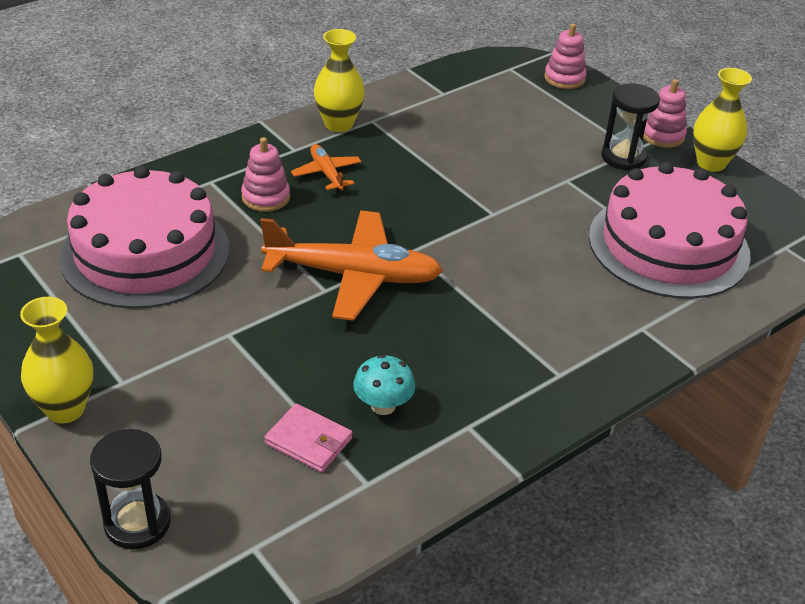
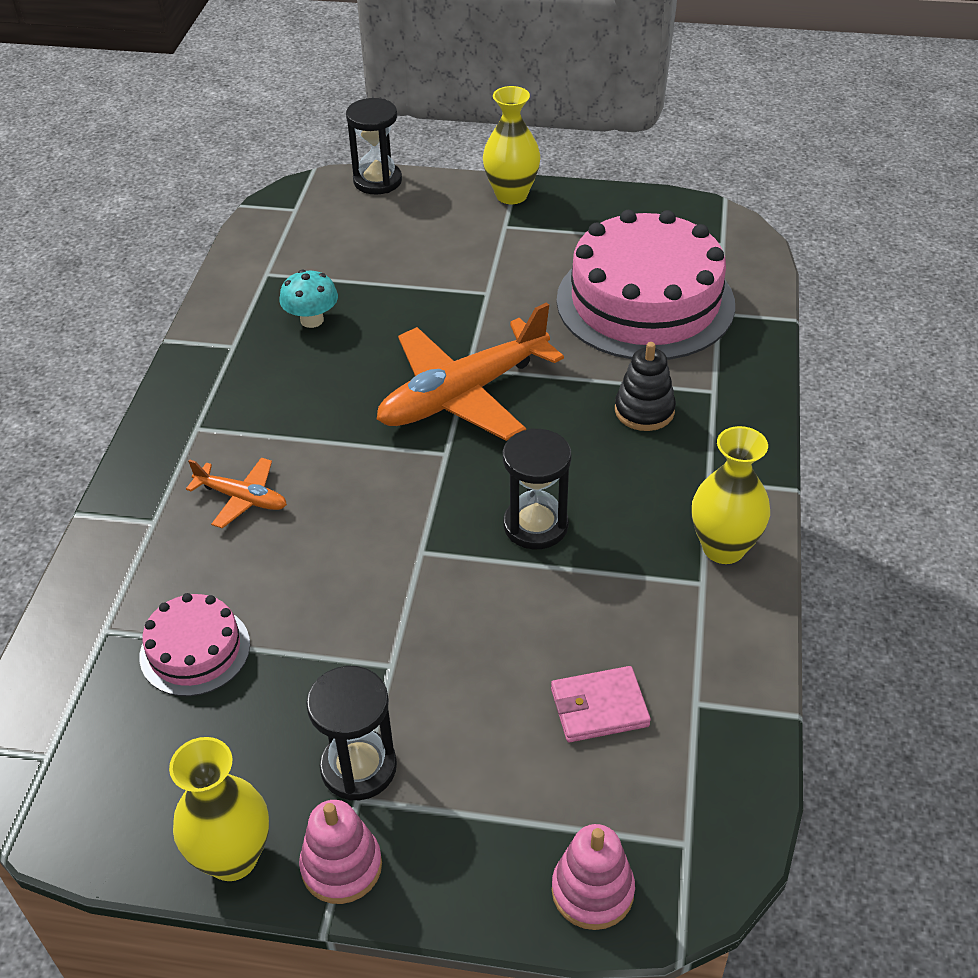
camera: 140 degrees right, 5 degrees up
pink stacking toy [241,137,290,212] -> black stacking toy [615,342,676,431]
pink wallet [264,404,353,473] -> pink wallet moved to [551,666,651,742]
orange plane [291,144,362,190] -> orange plane moved to [186,457,287,528]
pink cake [589,162,751,299] -> pink cake [139,593,250,696], size x0.48
none -> black hourglass [503,428,572,549]

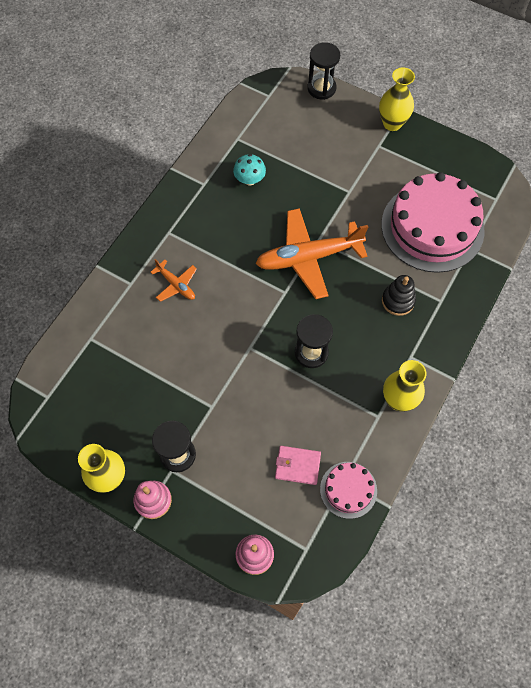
camera: 20 degrees right, 20 degrees up
pink cake [139,593,250,696] -> pink cake moved to [320,462,377,519]

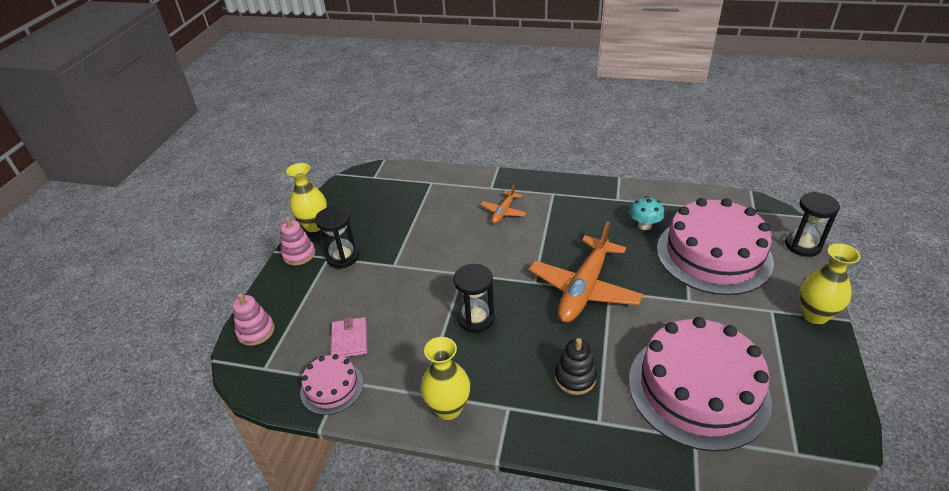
camera: 75 degrees right, 25 degrees down
orange plane [255,208,368,299] -> orange plane turned 120 degrees counterclockwise [529,221,643,322]
none -> pink cake [657,198,774,295]

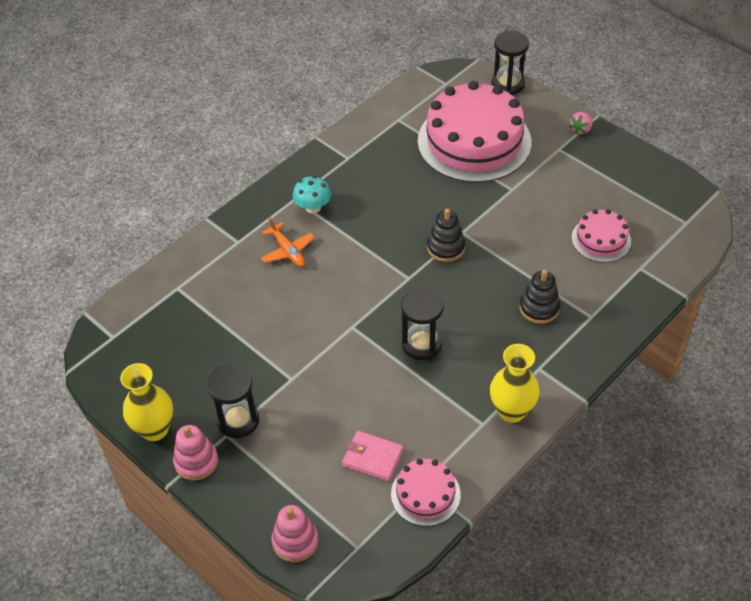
camera: 60 degrees left, 10 degrees up
orange plane [529,221,643,322] -> black stacking toy [427,209,465,262]
pink cake [629,317,772,451] -> pink cake [572,209,631,262], size x0.48
turquoise mushroom [630,196,665,230] -> turquoise mushroom moved to [293,176,331,214]
yellow vase [800,243,860,324] -> pink strawberry [569,112,592,134]

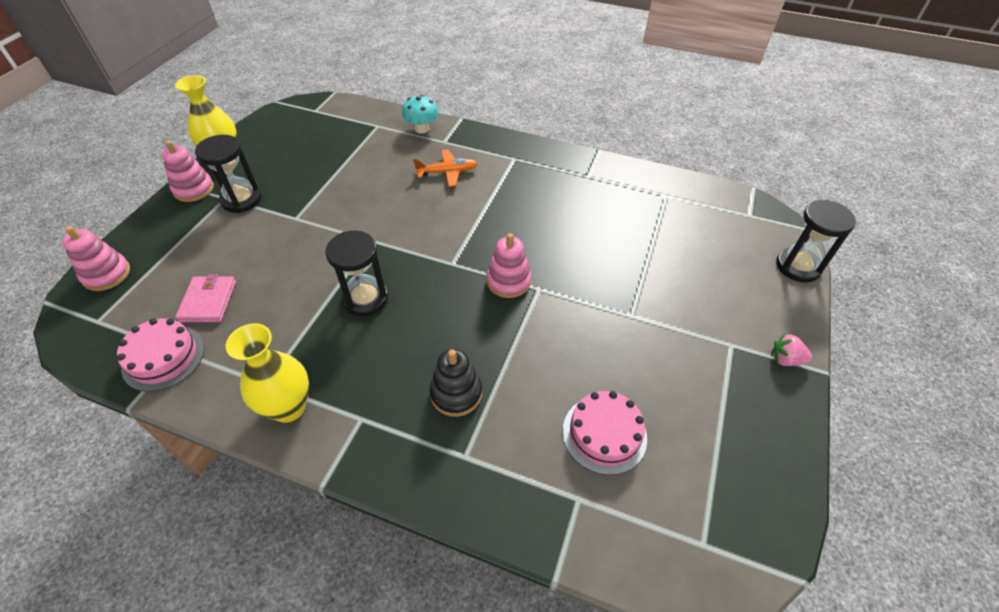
camera: 65 degrees right, 0 degrees up
orange plane [261,217,315,267] -> orange plane turned 135 degrees counterclockwise [413,149,478,187]
turquoise mushroom [293,176,331,214] -> turquoise mushroom moved to [402,95,439,133]
pink cake [418,81,531,183] -> none
black stacking toy [427,209,465,262] -> pink stacking toy [487,233,531,298]

